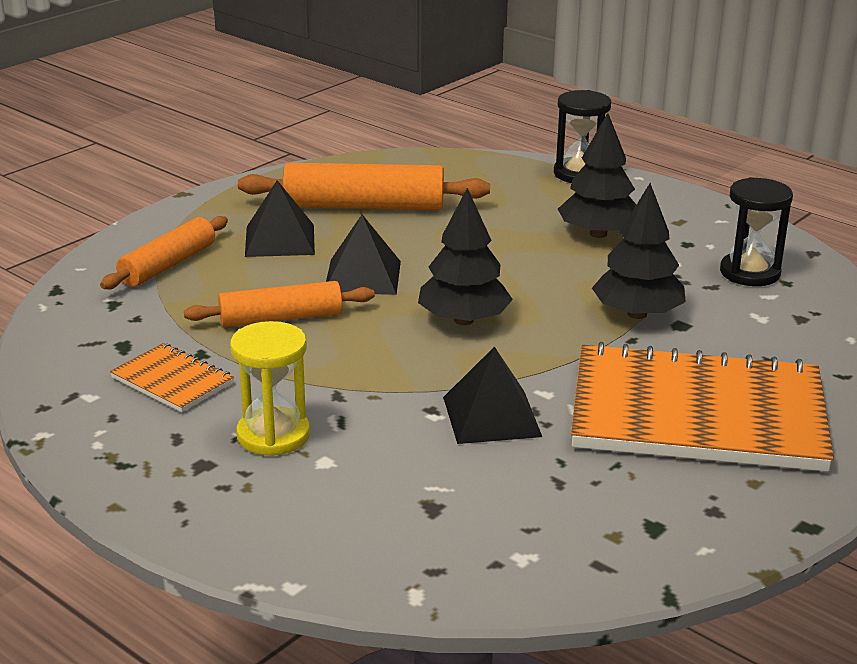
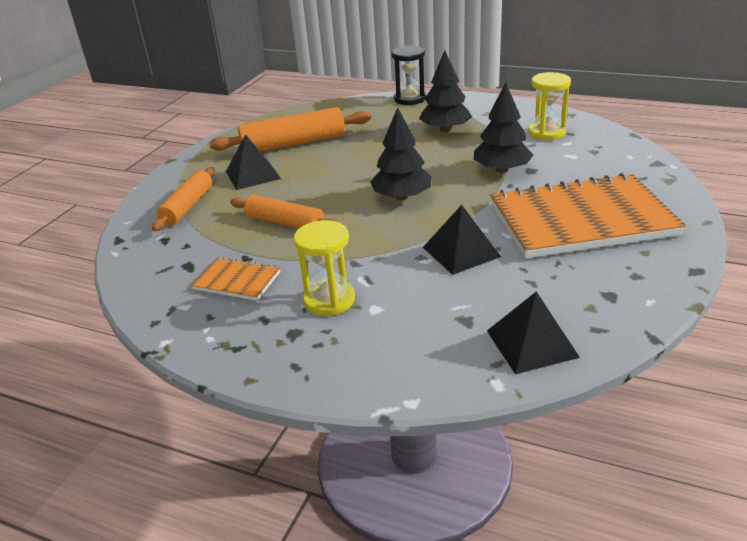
camera: 15 degrees left, 5 degrees up
orange rolling pin [184,281,375,327] -> orange rolling pin turned 60 degrees clockwise [230,195,339,228]
black pyramid [326,215,401,295] -> black pyramid moved to [487,292,580,374]
black hourglass [720,177,793,286] -> yellow hourglass [528,72,571,140]

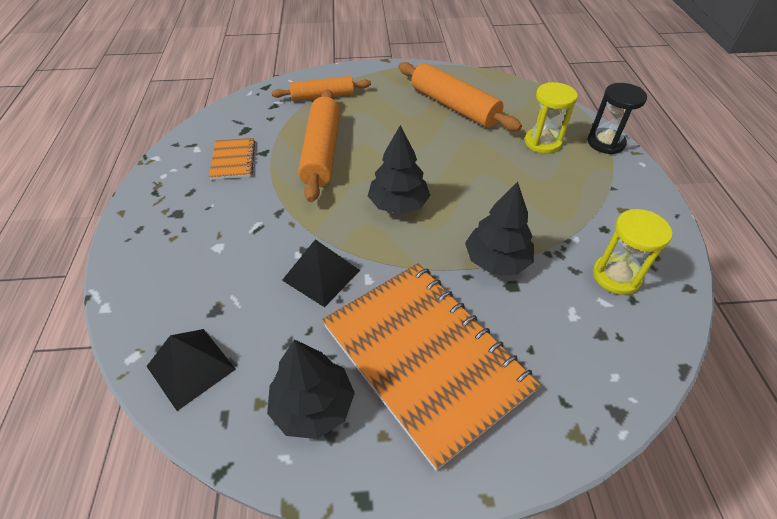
camera: 60 degrees right, 15 degrees up
black pyramid [226,134,281,190] -> none
orange rolling pin [230,195,339,228] -> orange rolling pin [298,90,340,202], size x1.53
yellow hourglass [294,220,355,316] -> yellow hourglass moved to [525,82,578,154]
black tree [419,50,472,132] -> black tree moved to [267,339,355,439]

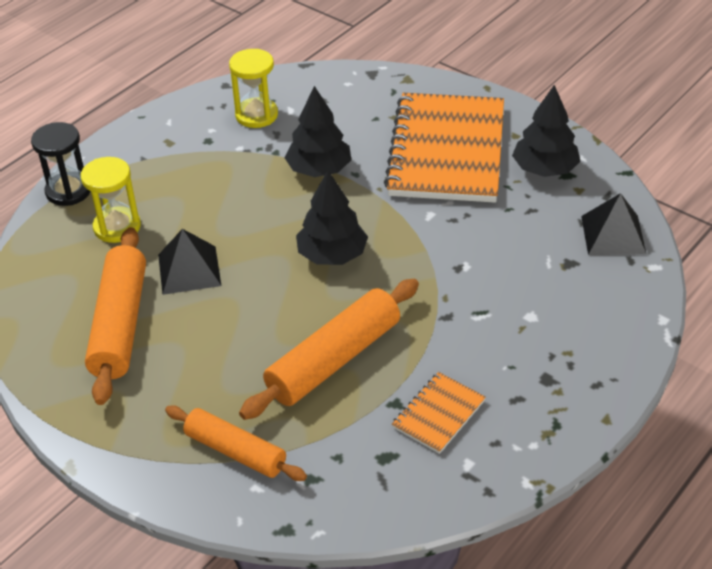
camera: 135 degrees left, 5 degrees down
black pyramid [282,239,360,307] -> black pyramid moved to [158,229,221,295]

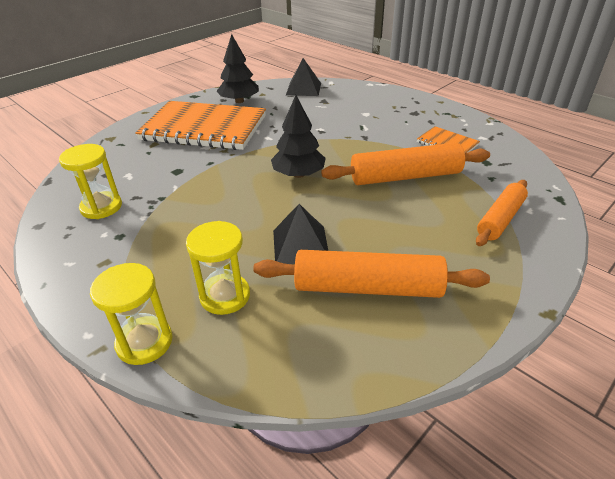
camera: 85 degrees left, 5 degrees down
black hourglass [31,122,91,206] -> yellow hourglass [90,263,173,365]
orange rolling pin [239,279,419,420] -> orange rolling pin turned 60 degrees counterclockwise [321,143,490,185]
black tree [284,86,351,177] -> none

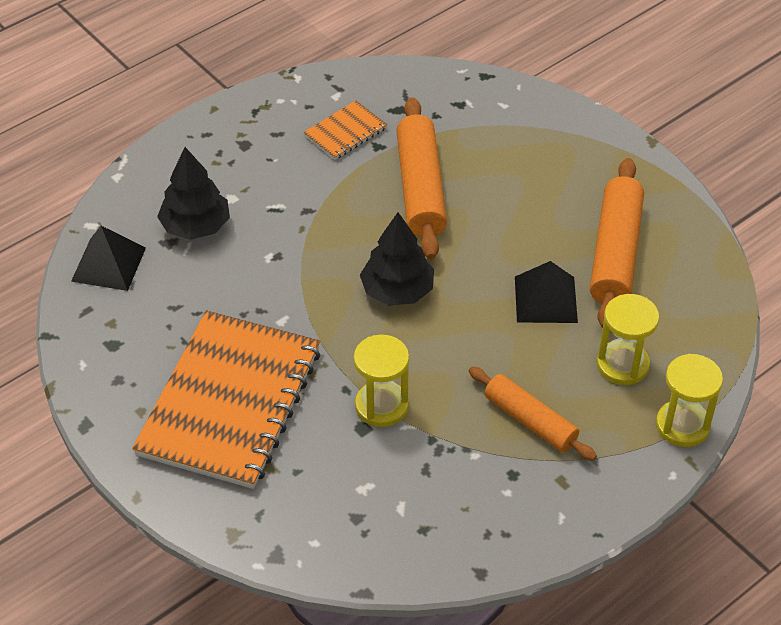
camera: 85 degrees left, 10 degrees up
yellow hourglass [59,144,122,219] -> yellow hourglass moved to [354,335,409,427]
black tree [217,34,259,103] -> black tree moved to [157,147,230,240]
orange rolling pin [476,180,528,246] -> orange rolling pin moved to [469,367,597,461]

